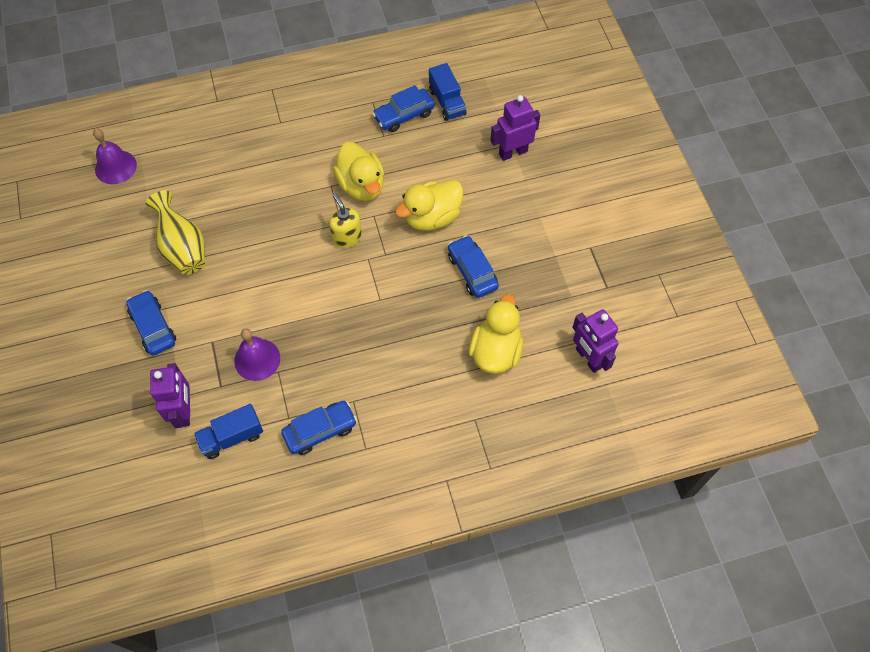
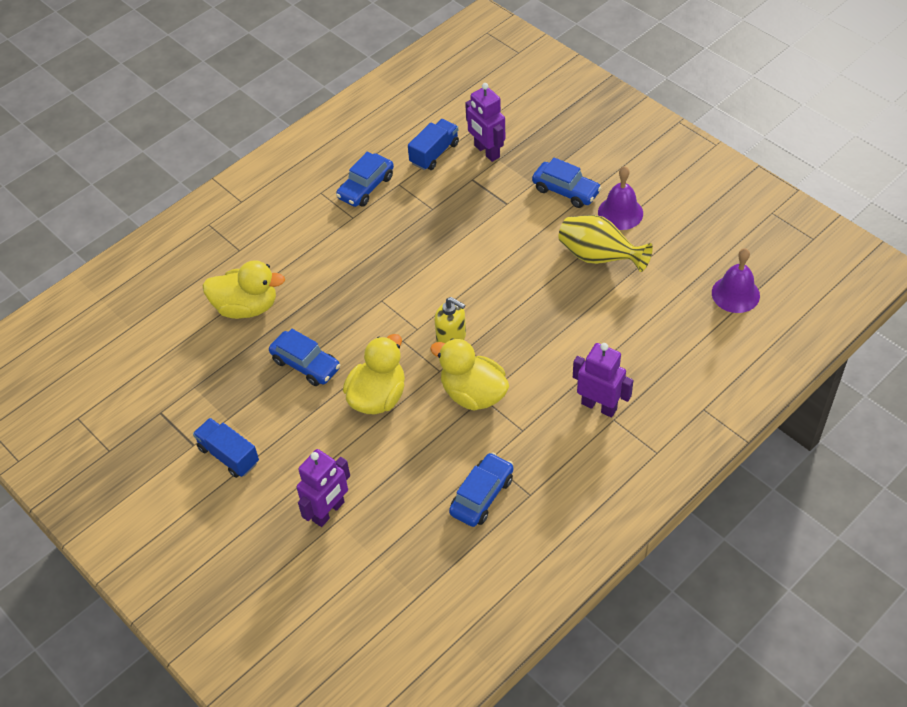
camera: 155 degrees right, 10 degrees down
purple bell [234,329,280,381] -> purple bell moved to [598,166,643,230]
blue truck [429,63,466,121] -> blue truck moved to [193,418,259,478]
yellow duck [469,294,523,374] -> yellow duck turned 75 degrees counterclockwise [202,260,285,319]
purple robot [572,309,619,373] -> purple robot moved to [573,343,633,417]

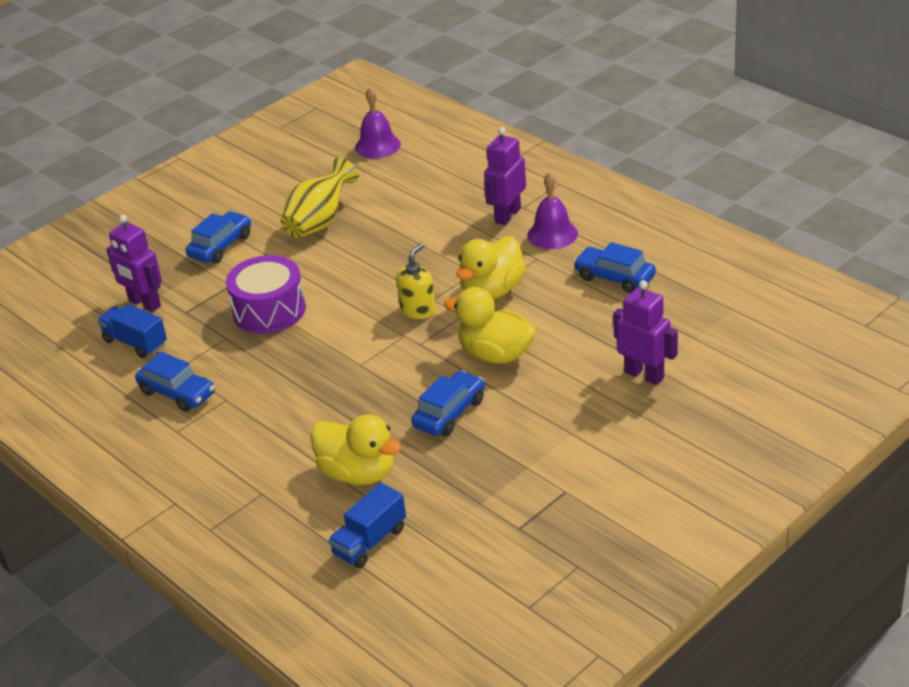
camera: 90 degrees left, 15 degrees down
blue truck [193,418,259,478] -> blue truck moved to [328,483,406,568]
yellow duck [202,260,285,319] -> yellow duck turned 120 degrees clockwise [311,414,401,485]
purple robot [465,83,505,162] -> purple robot turned 75 degrees clockwise [106,215,162,312]
purple bell [598,166,643,230] -> purple bell moved to [527,172,578,249]
none -> purple drum [226,255,306,334]

